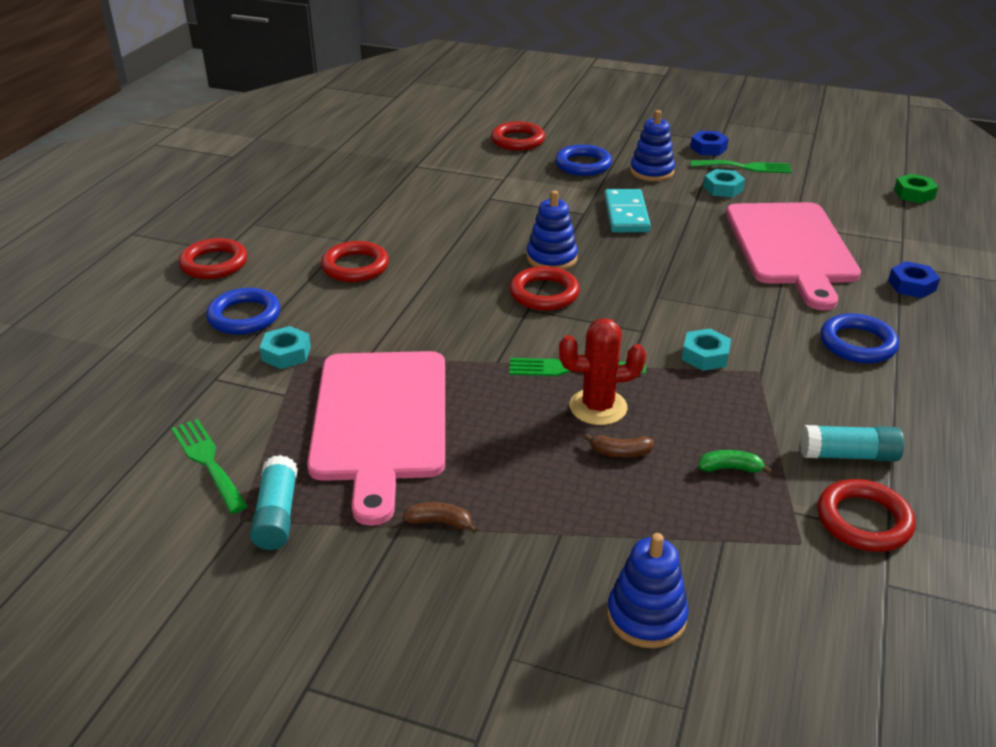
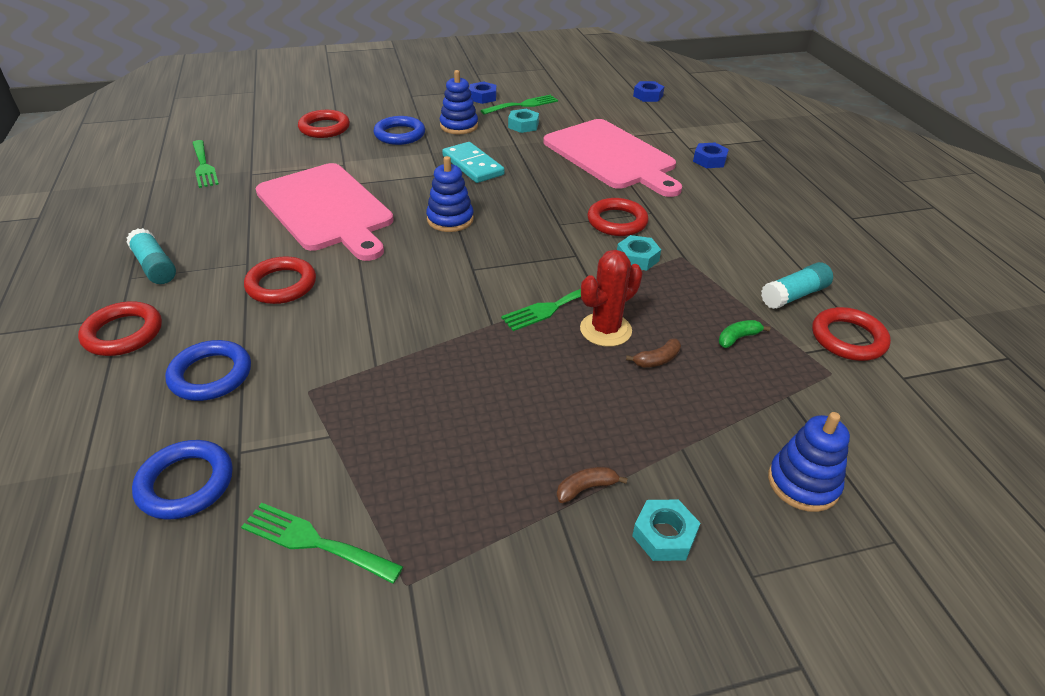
camera: 35 degrees left, 5 degrees up
turquoise glue stick [250,455,298,550] -> turquoise glue stick moved to [127,228,176,284]
turquoise nut [260,326,311,369] -> turquoise nut moved to [632,500,700,561]
pink cutting board [307,351,445,526] -> pink cutting board moved to [255,163,394,261]
red ring [510,266,580,310] -> red ring moved to [587,198,649,236]
blue ring [820,313,899,363] -> blue ring moved to [132,440,233,520]
green nut [894,174,938,203] -> blue nut [633,81,665,102]
none -> green fork [192,140,219,188]

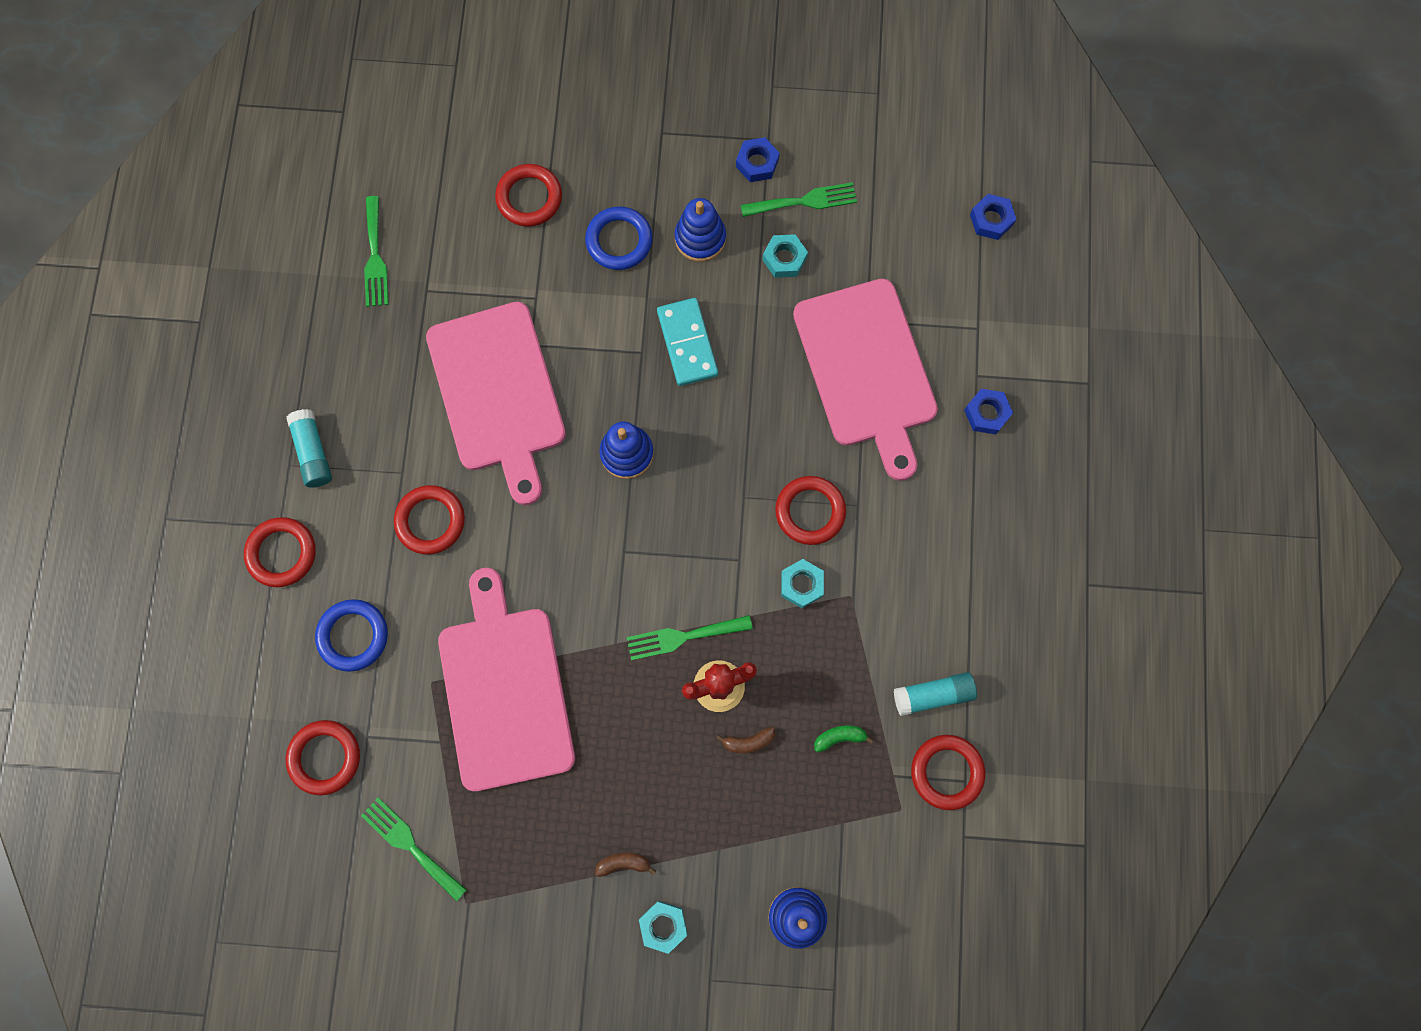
camera: 20 degrees right, 35 degrees up
blue ring [132,440,233,520] -> red ring [286,720,360,796]
none -> pink cutting board [438,568,575,791]

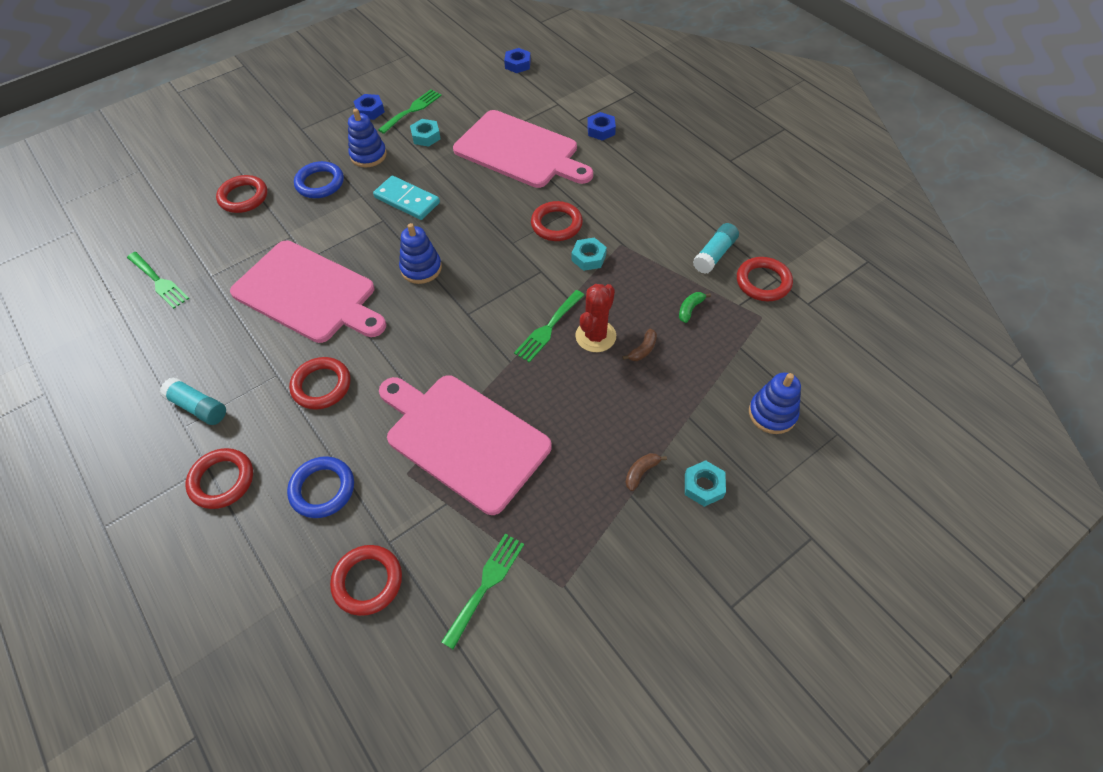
camera: 40 degrees left, 20 degrees down
green fork [361,797,467,902] -> green fork turned 120 degrees clockwise [441,534,524,649]

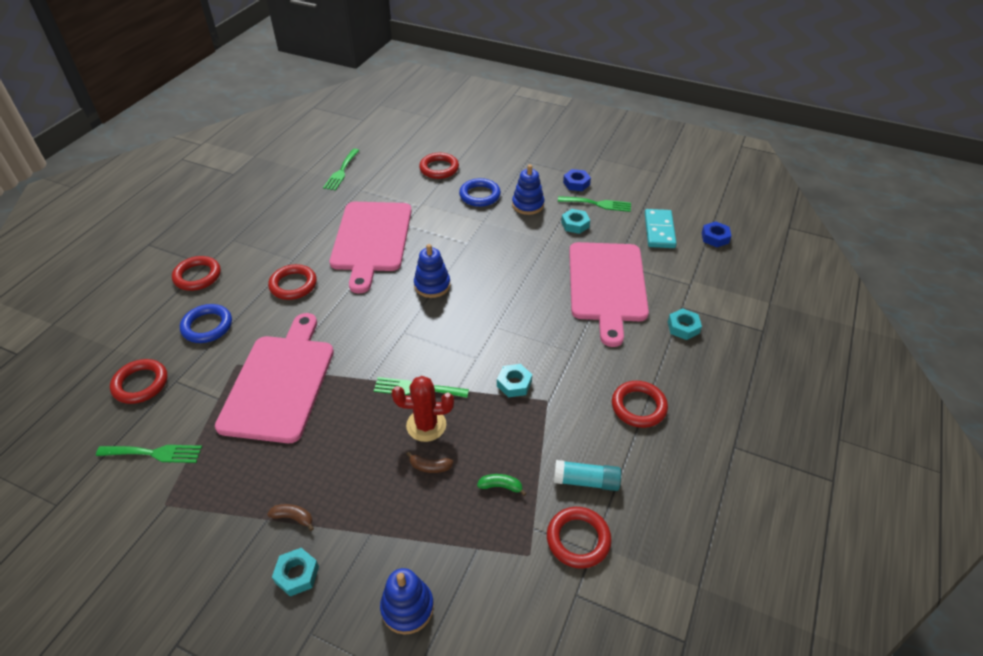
camera: 60 degrees right, 10 degrees down
turquoise glue stick [160,377,226,425] -> none
turquoise domino [373,176,440,220] -> turquoise domino moved to [645,209,677,248]
red ring [531,201,583,241] -> red ring moved to [612,381,668,428]
blue nut [587,112,616,141] -> turquoise nut [668,308,702,340]

